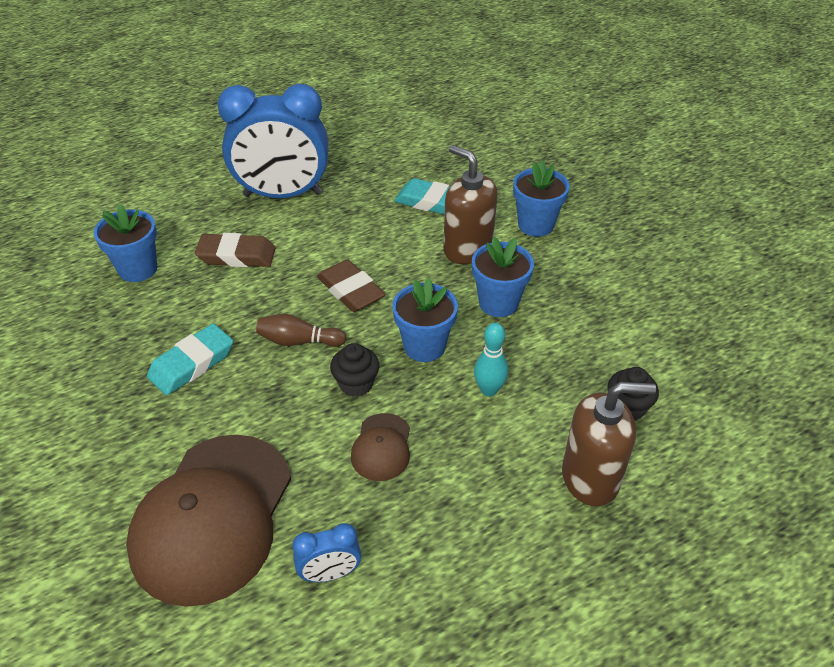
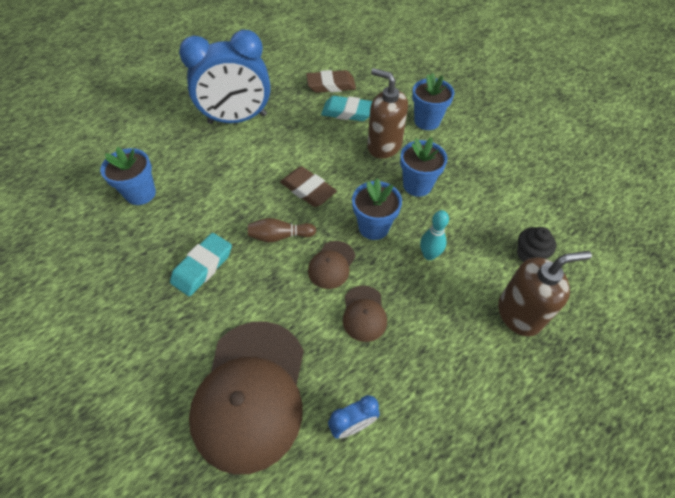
camera: 10 degrees left, 10 degrees up
brown eraser [195,233,276,267] -> brown eraser moved to [306,70,356,93]
black cupcake [330,343,379,397] -> brown cap [308,241,355,289]

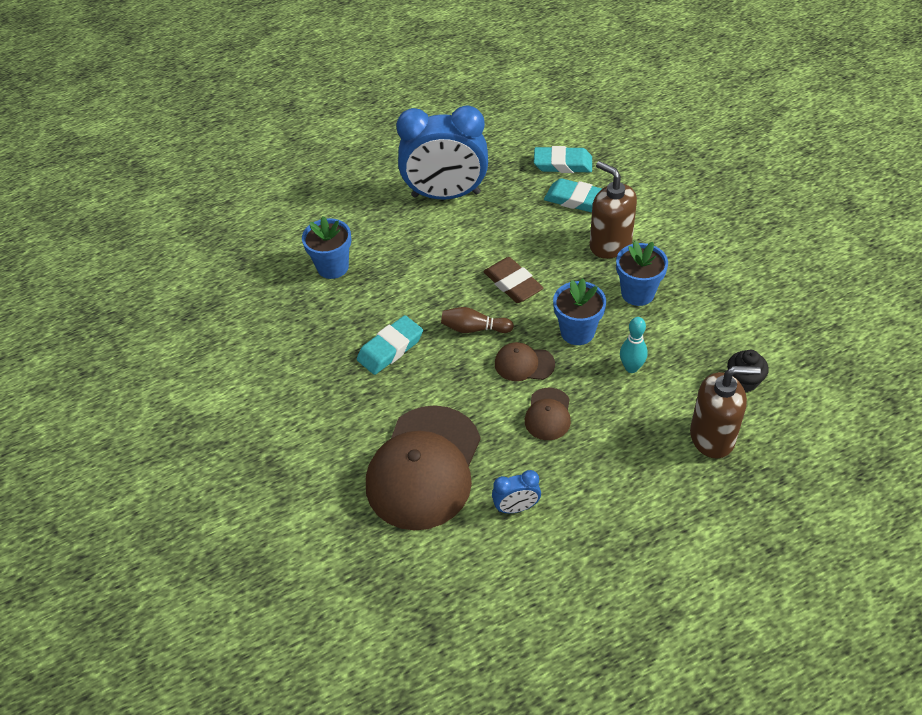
camera: 15 degrees right, 5 degrees down
brown eraser [306,70,356,93] -> turquoise eraser [534,146,592,173]
brown cap [308,241,355,289] -> brown cap turned 60 degrees clockwise [495,342,555,381]
blue flower pot [412,73,454,130] -> none

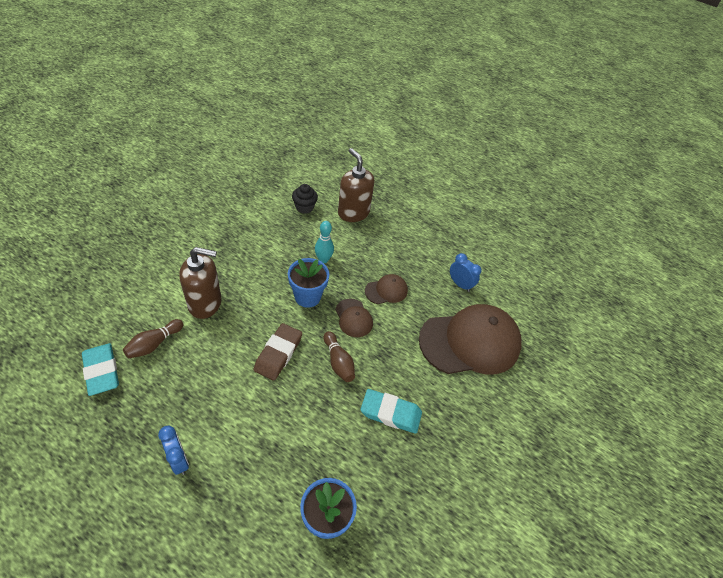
camera: 130 degrees left, 0 degrees up
blue clock [396,106,488,199] -> blue clock [158,426,189,475], size x0.43
turquoise eraser [544,178,602,212] -> brown bowling pin [123,319,184,359]
brown soap dispenser [590,161,637,259] -> brown soap dispenser turned 105 degrees counterclockwise [179,247,222,319]
blue flower pot [616,241,668,306] -> none

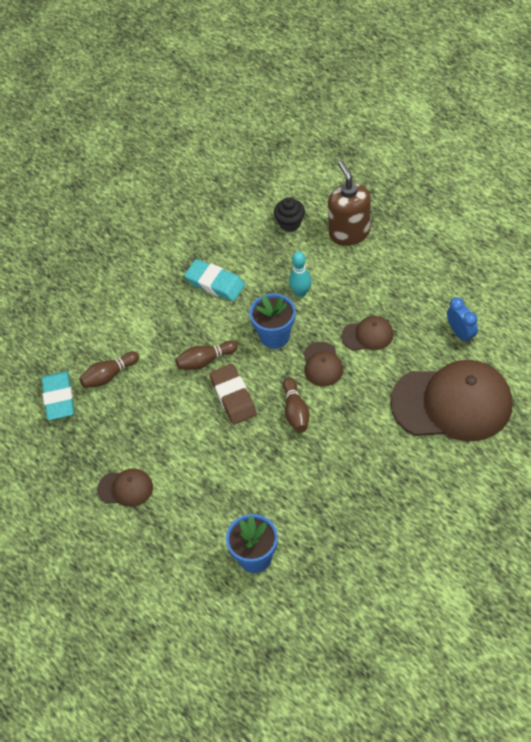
camera: 25 degrees right, 5 degrees up
blue clock [158,426,189,475] -> brown cap [97,468,153,507]
brown soap dispenser [179,247,222,319] -> none
brown eraser [254,323,302,381] -> brown eraser turned 60 degrees counterclockwise [209,364,257,424]
turquoise eraser [361,389,422,434] -> turquoise eraser moved to [184,259,245,301]
none -> brown bowling pin [175,340,238,370]

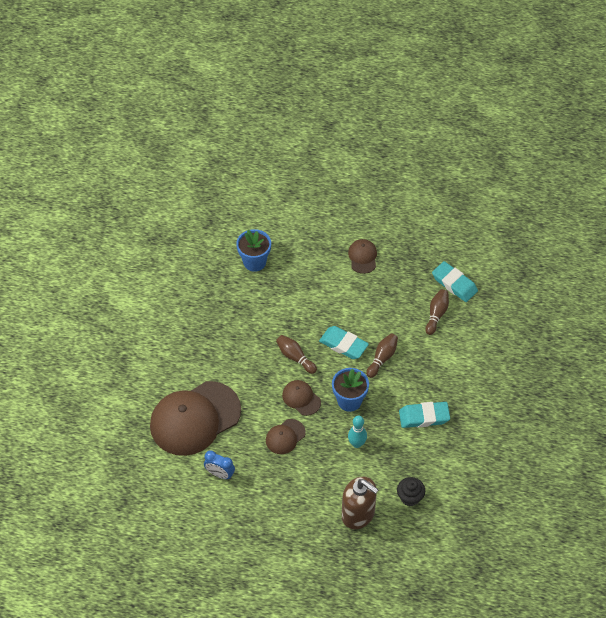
camera: 140 degrees right, 0 degrees up
brown cap [97,468,153,507] -> brown cap turned 120 degrees clockwise [348,239,377,274]
brown eraser [209,364,257,424] -> turquoise eraser [319,326,369,359]

